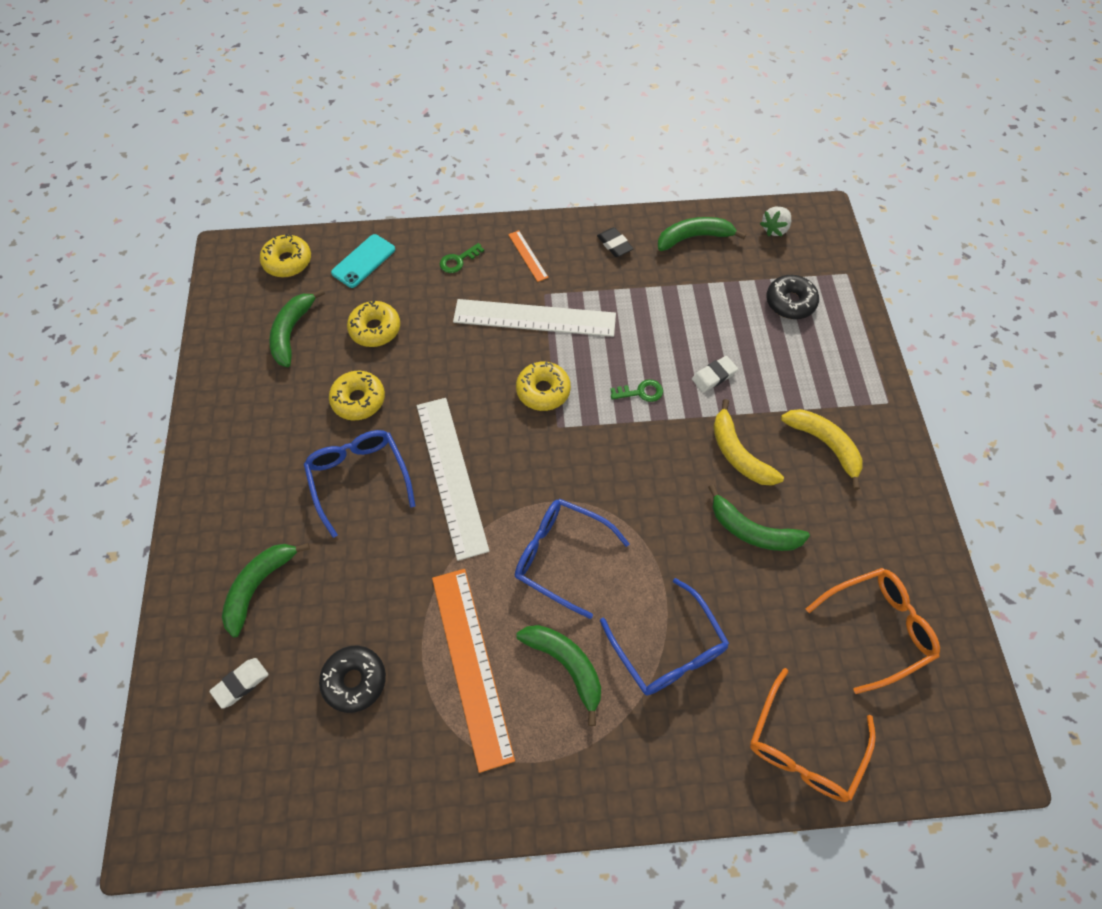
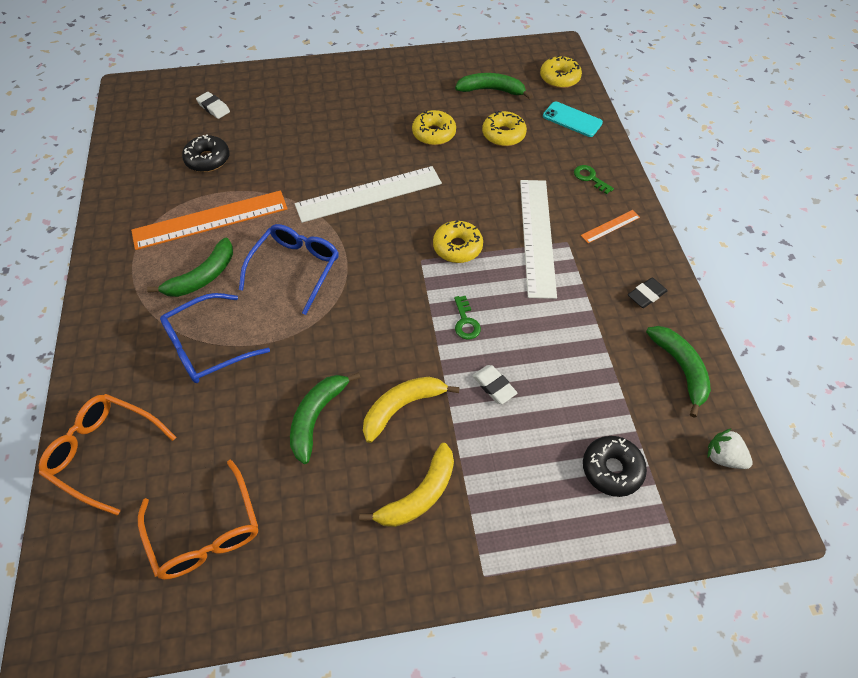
camera: 85 degrees right, 5 degrees down
green banana [222,543,310,638] -> none
blue glasses [304,430,415,538] -> none

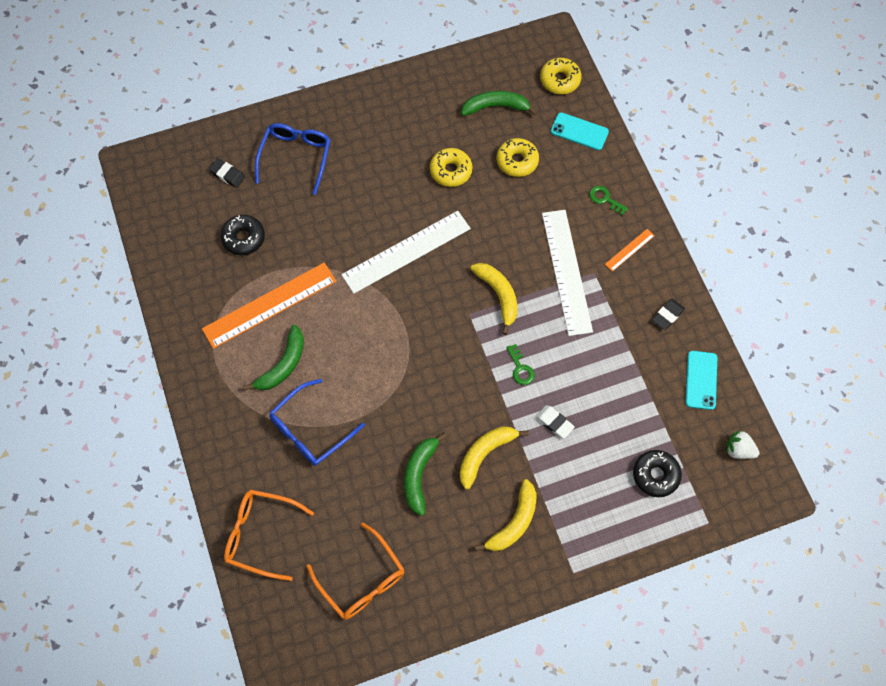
camera: 10 degrees left, 10 degrees up
white eraser [196,92,230,119] -> black eraser [209,158,245,188]
blue glasses [239,224,339,315] -> blue glasses moved to [255,123,331,195]
yellow donut [433,220,483,263] -> yellow banana [471,263,518,335]
green banana [646,326,711,417] -> turquoise phone [686,351,717,410]

